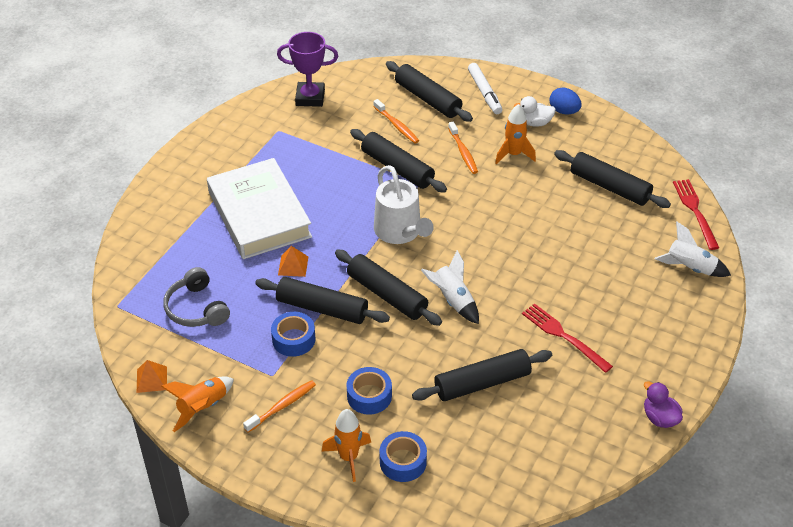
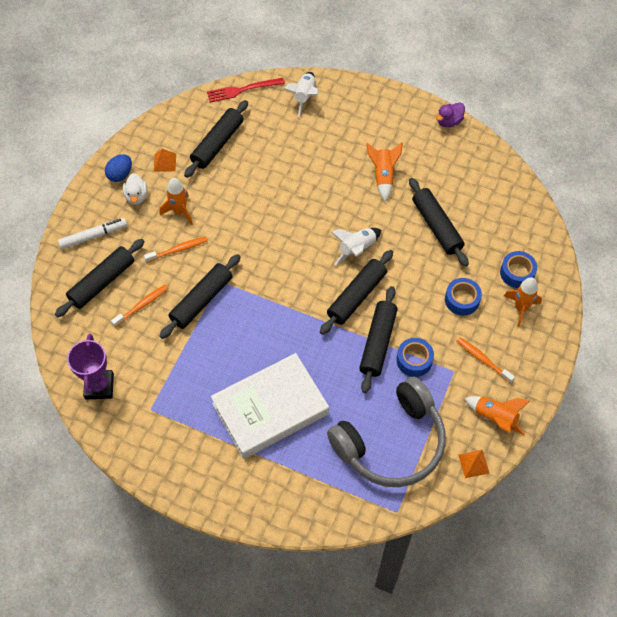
camera: 95 degrees left, 15 degrees up
grey headphones [163,267,230,327] -> grey headphones [327,377,446,487], size x1.87
orange pyramid [278,246,308,277] -> orange pyramid moved to [154,149,176,172]
white watering can [374,165,434,244] -> none
red fork [522,303,613,373] -> orange rocket [366,142,402,202]

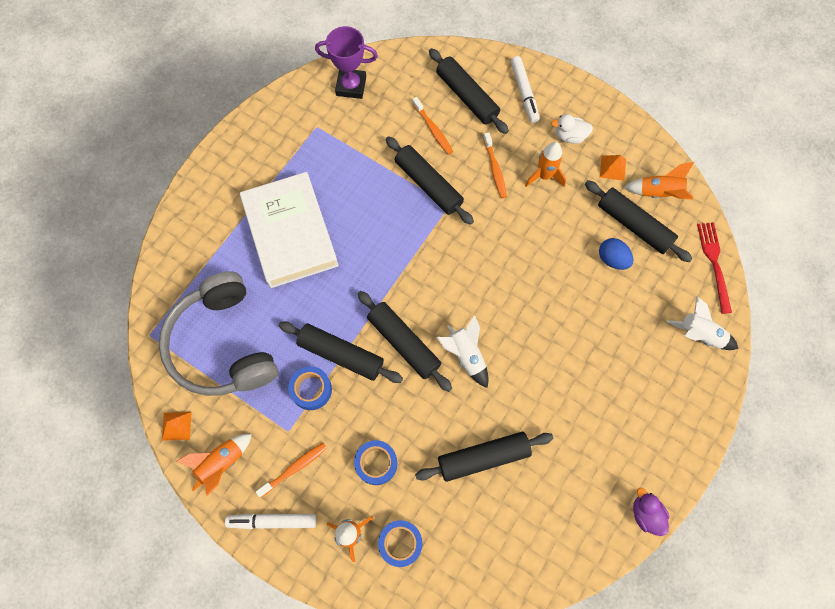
camera: 100 degrees right, 10 degrees up
blue egg [105,154,132,182] -> blue egg moved to [599,238,633,270]
orange rocket [366,142,402,202] -> orange rocket moved to [624,162,694,200]
none -> white marker [225,513,316,529]

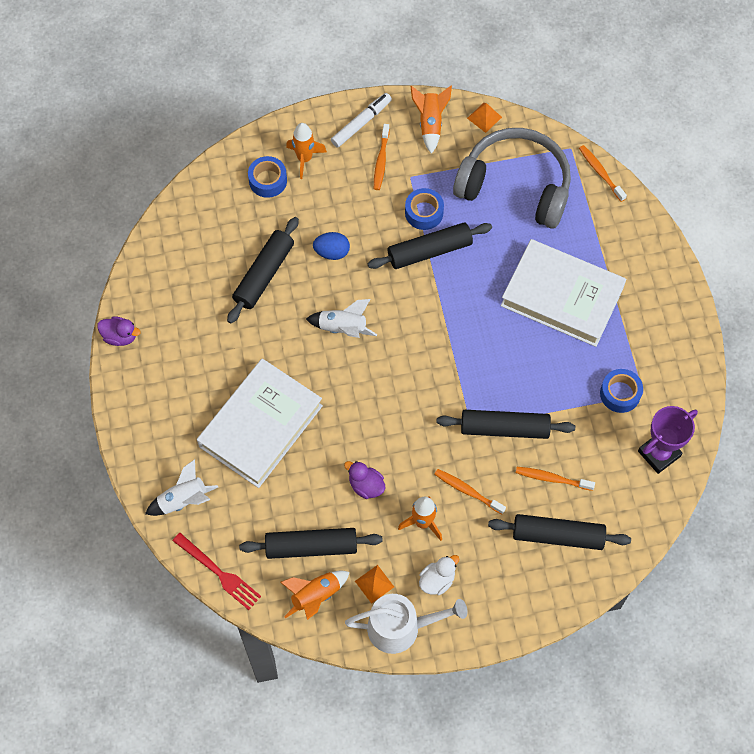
camera: 135 degrees right, 5 degrees down
blue tape [354,440,397,485] -> blue tape moved to [600,369,643,413]
black rolling pin [358,291,452,392] -> none
white marker [511,56,540,123] -> none
blue egg [599,238,633,270] -> blue egg moved to [313,232,350,260]
none -> white book [197,359,323,488]
none -> purple duck [344,461,386,499]
none -> white watering can [345,594,468,654]
none -> orange toothbrush [579,145,627,202]

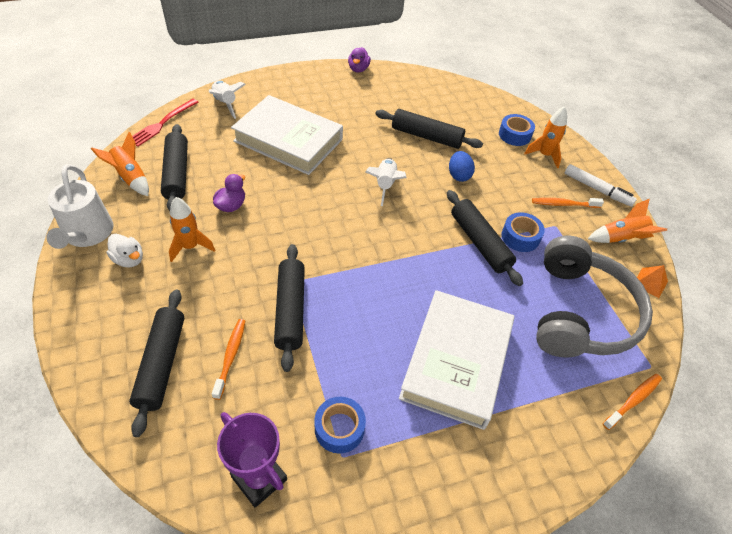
camera: 80 degrees right, 15 degrees down
orange pyramid [355,565,394,604] -> none
orange toothbrush [434,469,506,514] -> none

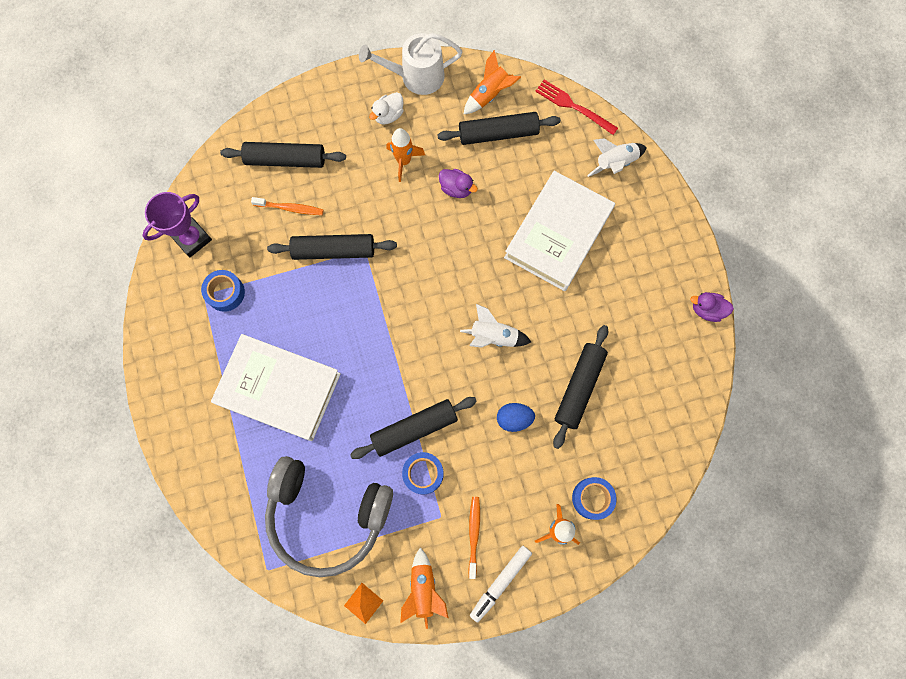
camera: 95 degrees right, 25 degrees up
orange toothbrush [603,374,662,430] -> none

